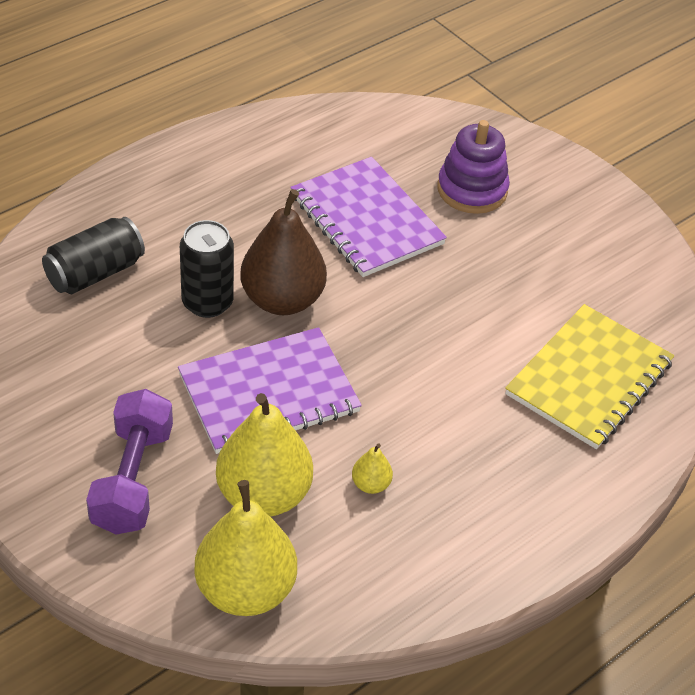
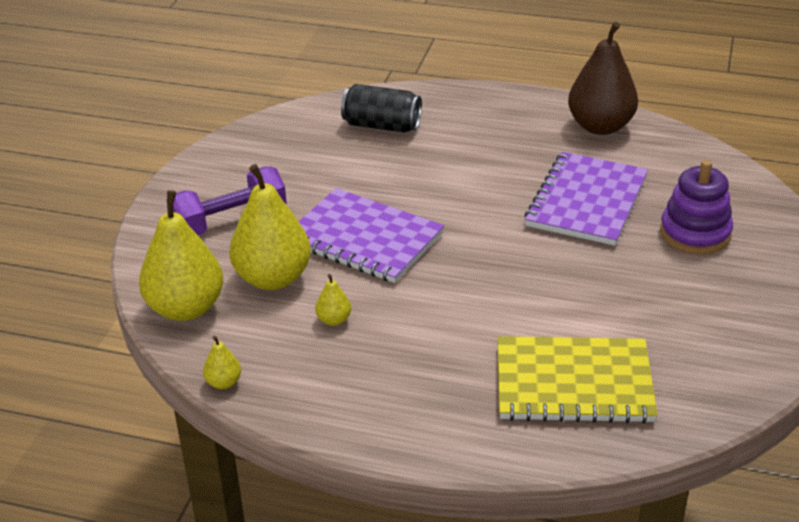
camera: 60 degrees right, 10 degrees down
black can [180,220,234,318] -> none
brown pear [240,189,327,315] -> brown pear moved to [568,22,638,135]
none -> yellow pear [203,336,241,389]

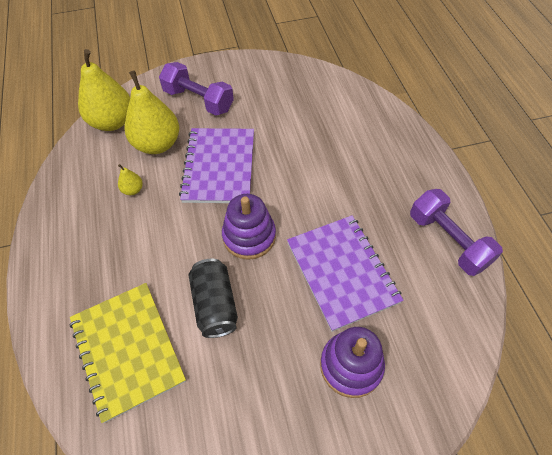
camera: 60 degrees right, 20 degrees up
yellow pear [203,336,241,389] -> none
black can [341,84,422,133] -> black can moved to [189,259,238,338]
purple notebook [524,152,648,246] -> purple notebook turned 75 degrees clockwise [287,215,404,332]
brown pear [568,22,638,135] -> purple dumbbell [410,189,503,276]
none -> purple stacking toy [222,194,276,260]

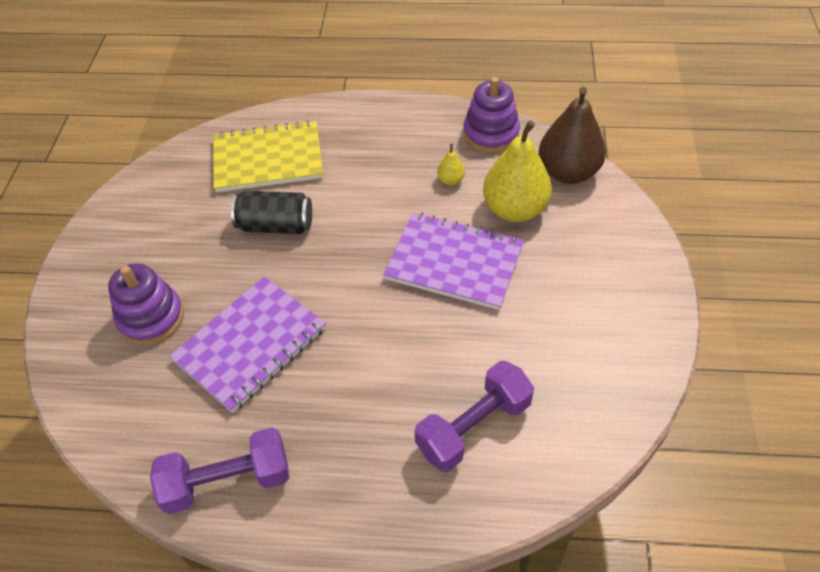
camera: 110 degrees right, 5 degrees down
yellow pear [78,49,130,131] -> brown pear [539,87,606,184]
purple dumbbell [159,62,234,115] -> purple dumbbell moved to [414,361,534,472]
purple stacking toy [222,194,276,260] -> purple stacking toy moved to [463,77,520,153]
purple notebook [287,215,404,332] -> purple notebook turned 45 degrees counterclockwise [169,277,326,413]

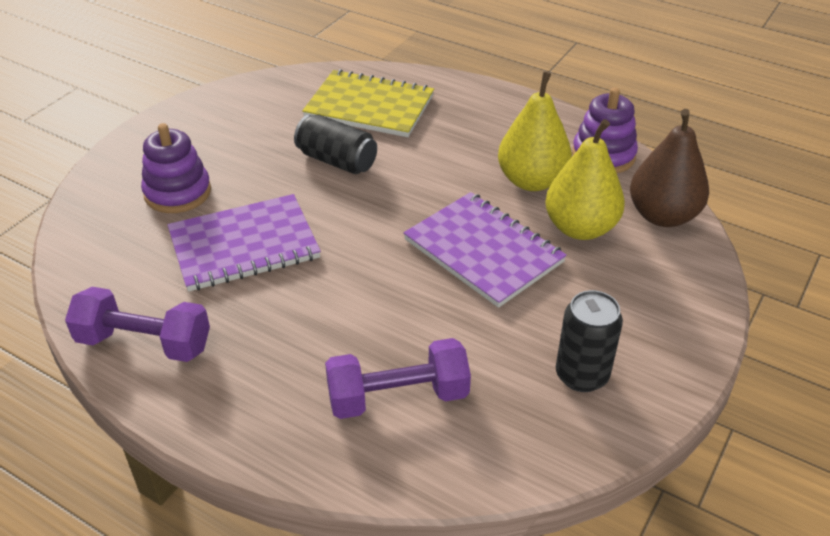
camera: 25 degrees right, 10 degrees down
yellow pear [437,144,465,185] -> yellow pear [498,71,572,191], size x2.33
none -> black can [556,290,623,392]

